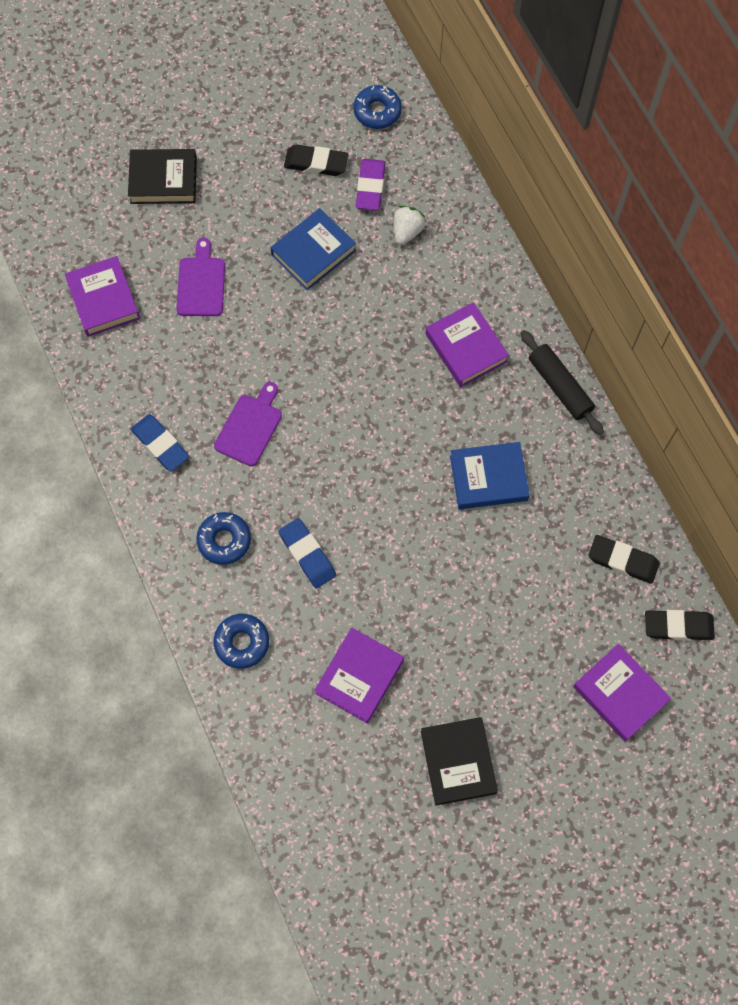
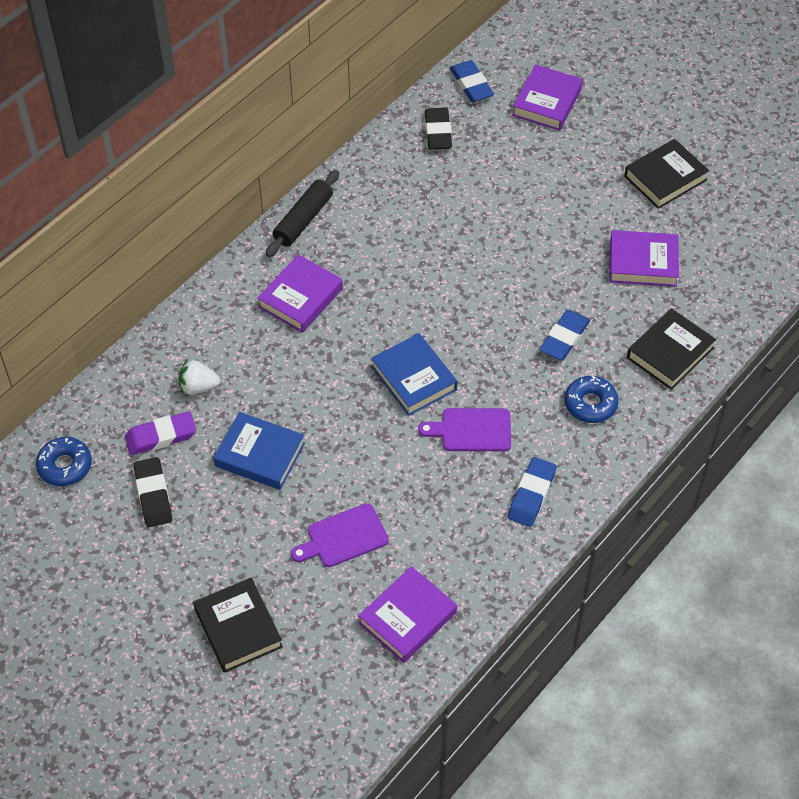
camera: 115 degrees left, 15 degrees down
blue donut [214,614,269,669] -> black book [627,308,716,390]
blue book [450,442,530,509] -> blue book moved to [371,333,457,416]
black eraser [645,610,715,641] -> blue eraser [450,60,494,102]

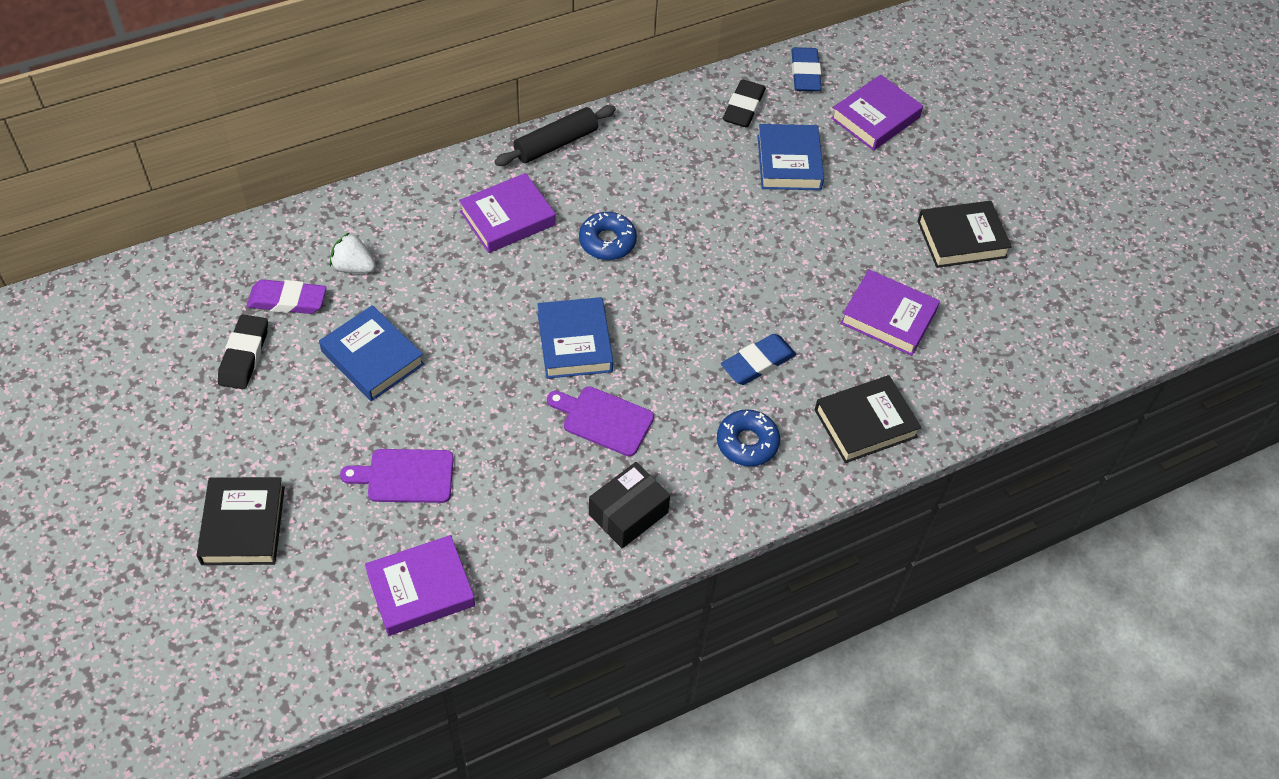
camera: 20 degrees right, 0 degrees up
blue donut [36,437,92,486] -> blue donut moved to [579,212,637,260]
blue eraser [508,457,556,527] -> black box [589,462,670,548]
none -> blue book [757,124,824,190]

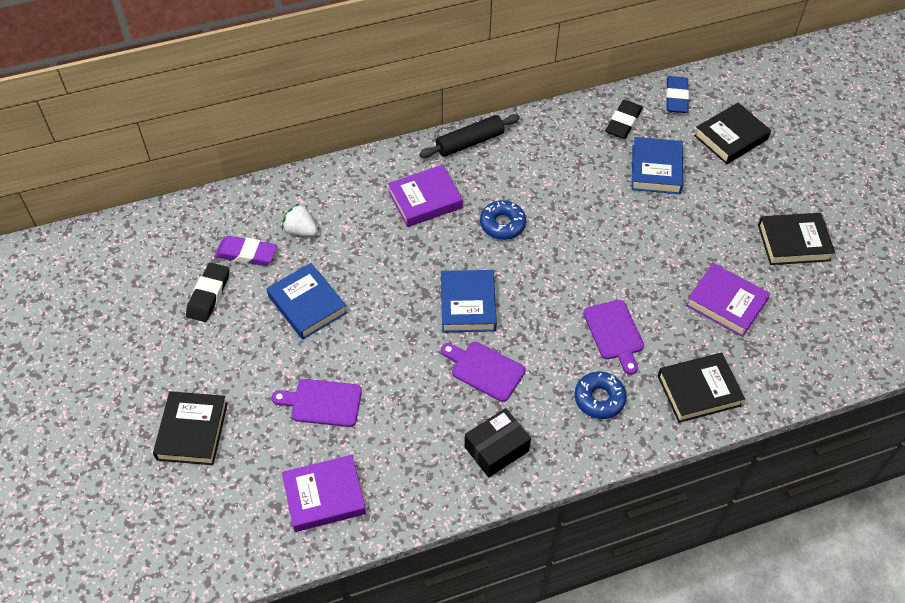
camera: 10 degrees right, 0 degrees up
blue eraser [721,334,796,385] -> purple cutting board [583,300,644,375]
purple book [831,74,923,151] -> black book [694,103,771,164]

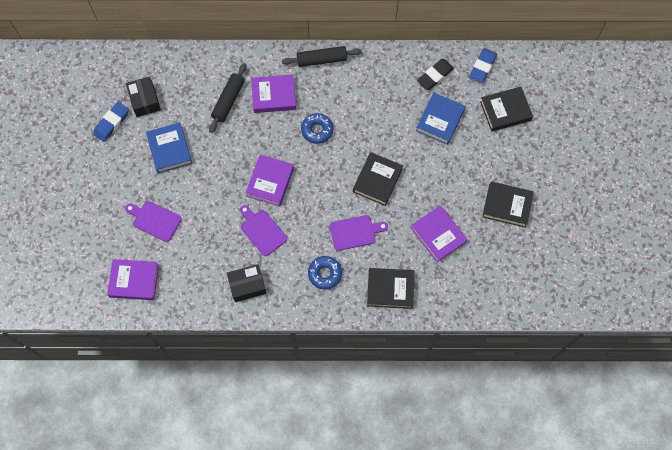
camera: 20 degrees right, 15 degrees up
black book [153,391,228,465] -> black book moved to [353,152,403,206]
black eraser [186,263,229,322] -> blue eraser [93,102,129,142]
purple eraser [215,236,277,266] -> black box [126,76,161,117]
white strawberry [282,204,317,236] -> none
blue book [441,270,497,332] -> purple book [246,155,294,206]
purple cutting board [583,300,644,375] -> purple cutting board turned 105 degrees counterclockwise [330,215,388,251]
none -> black rolling pin [209,63,246,133]

